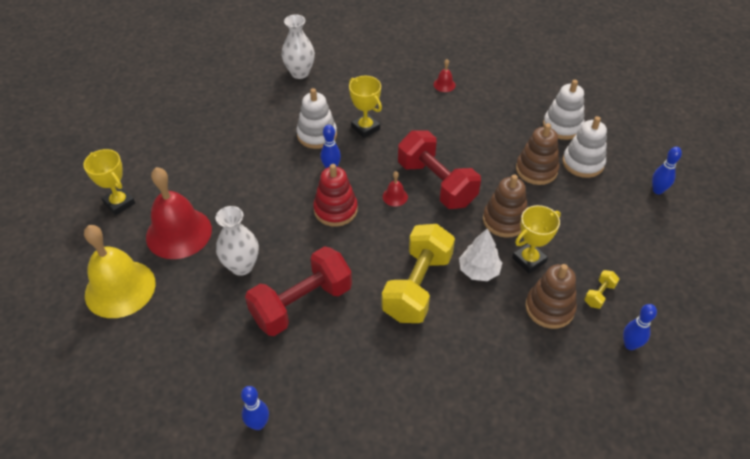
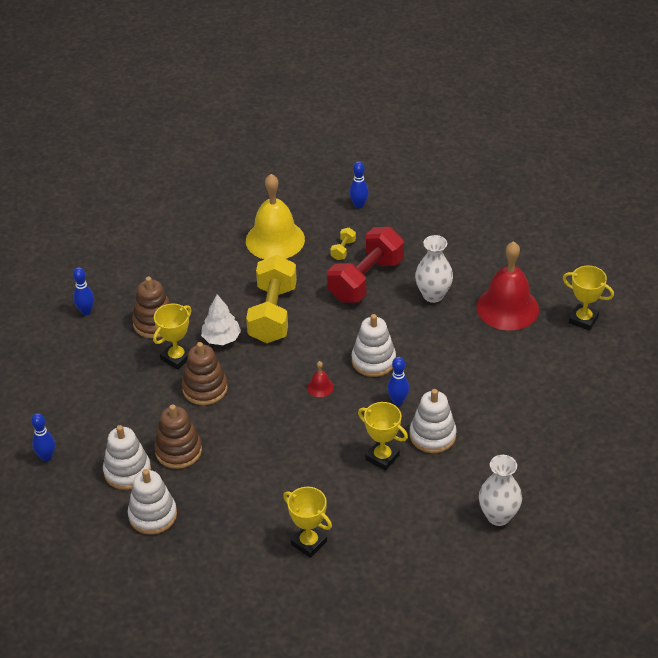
camera: 165 degrees right, 5 degrees down
yellow bell [84,225,156,318] -> yellow bell moved to [246,174,305,259]
red stacking toy [313,164,358,227] -> white stacking toy [352,314,396,377]
red dumbbell [398,130,481,209] -> none
red bell [434,59,456,92] -> yellow trophy [283,487,332,558]
yellow dumbbell [584,270,619,309] -> yellow dumbbell moved to [330,228,356,260]

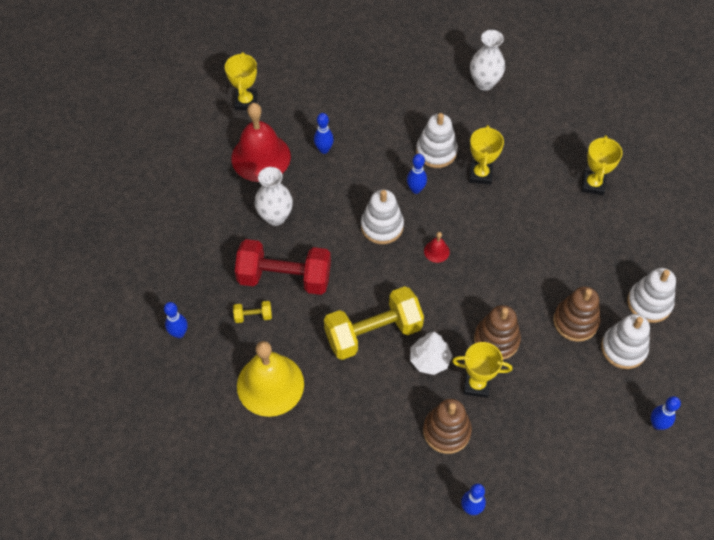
camera: 120 degrees left, 15 degrees up
none -> blue bowling pin [314,113,334,154]

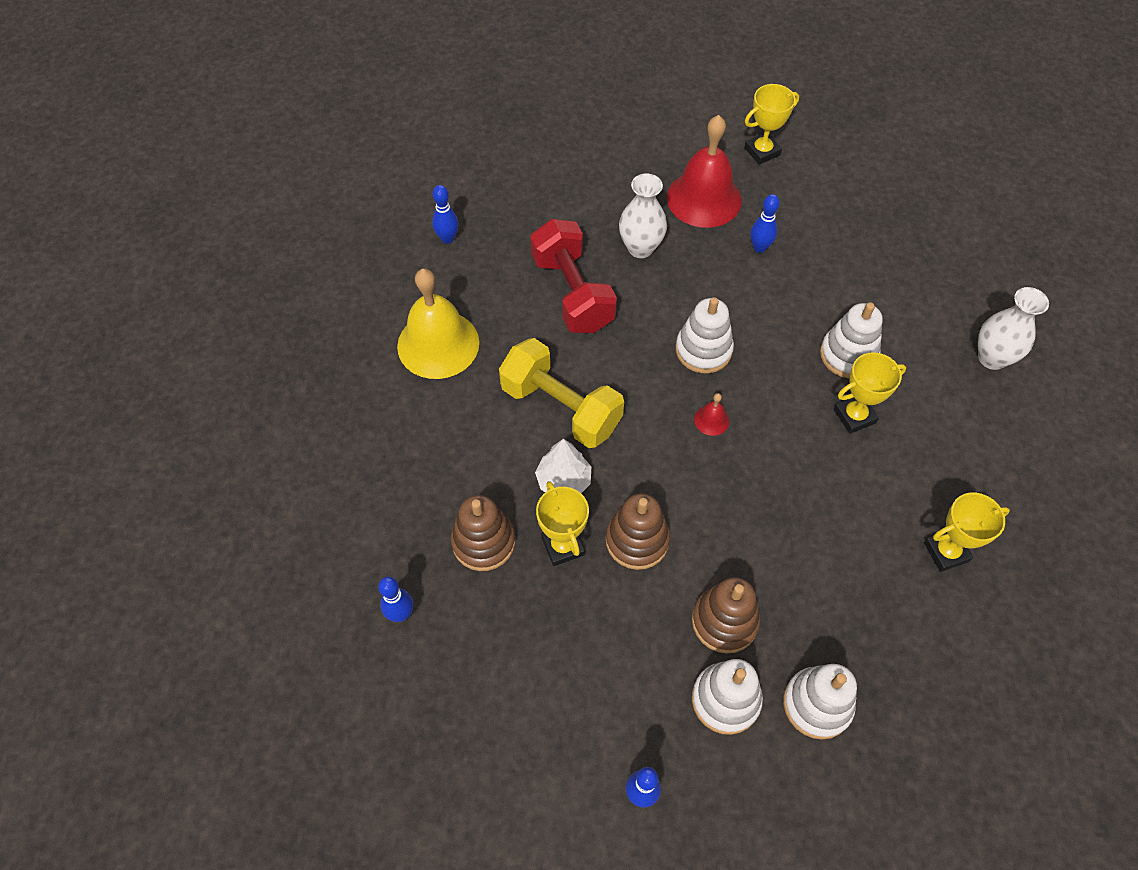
camera: 60 degrees right, 0 degrees up
yellow dumbbell [233,301,272,323] -> none
blue bowling pin [407,154,427,194] -> none

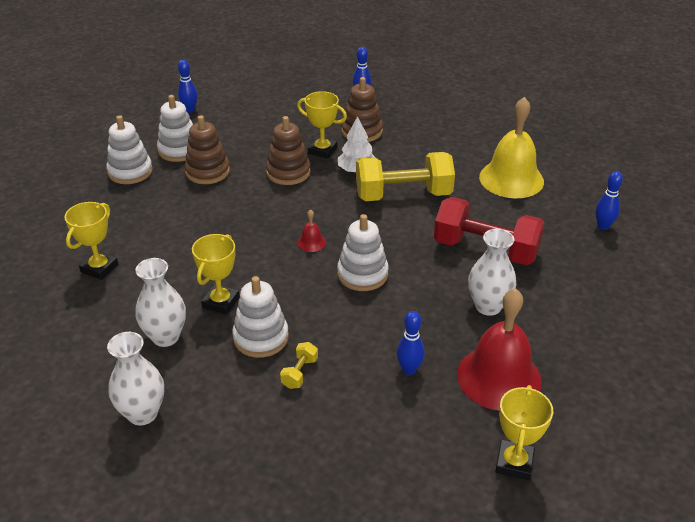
camera: 135 degrees right, 20 degrees down
none -> white vase [135,258,186,347]
none -> yellow dumbbell [280,342,318,389]

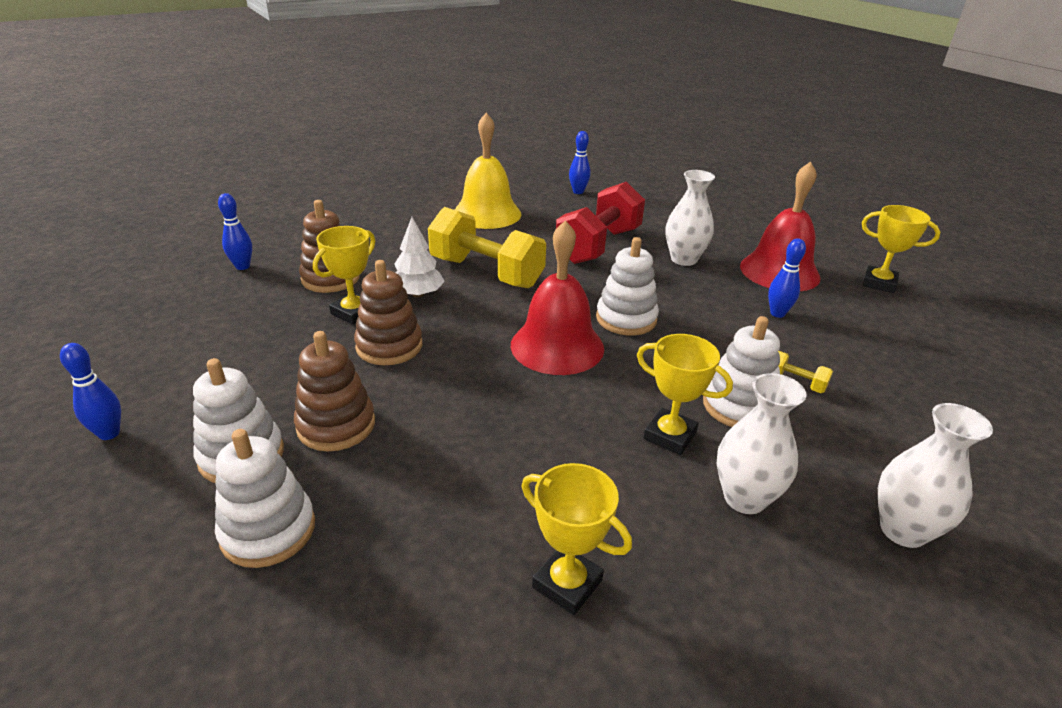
camera: 80 degrees left, 5 degrees down
red bell [297,209,326,252] -> red bell [511,220,604,375], size x2.45
yellow dumbbell [356,152,455,201] -> yellow dumbbell turned 60 degrees counterclockwise [428,207,546,288]

